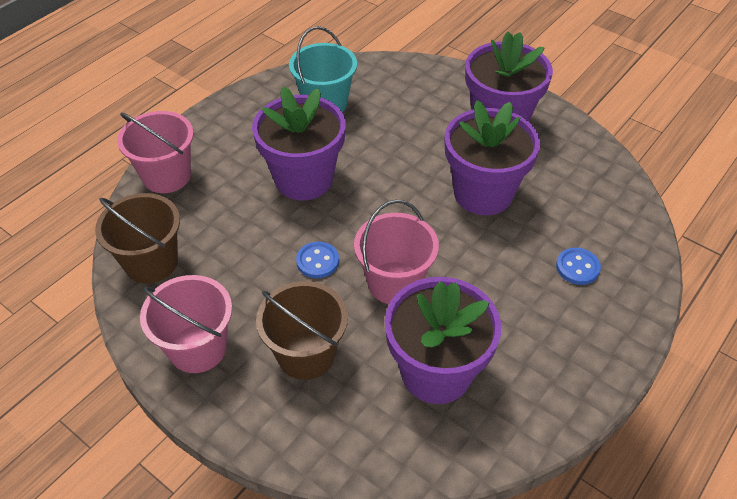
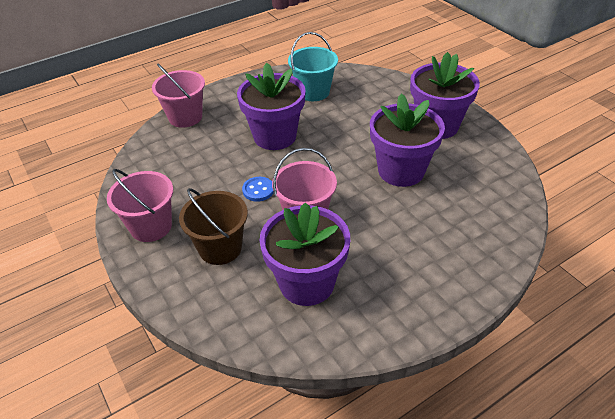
camera: 20 degrees right, 5 degrees down
brown bucket [95,193,180,284] -> none
blue button [556,248,601,285] -> none

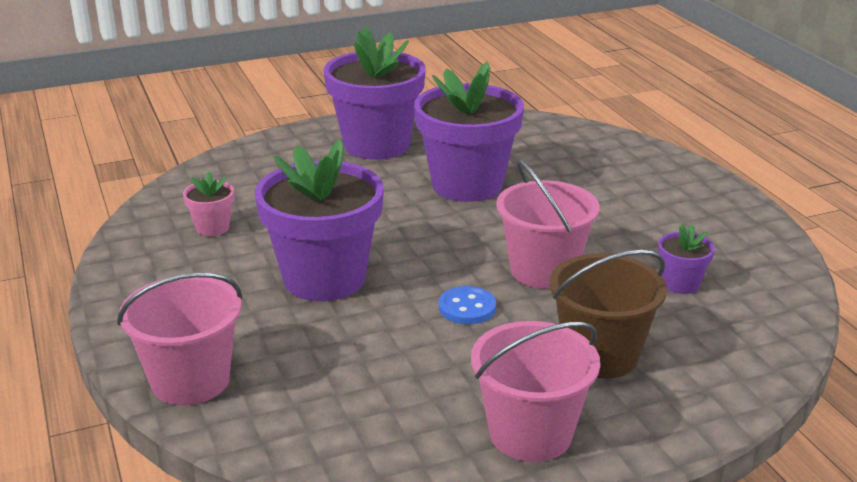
camera: 80 degrees left, 15 degrees down
purple flower pot [260,202,350,306] -> purple flower pot [658,224,715,294], size x0.44
turquoise bucket [288,32,338,101] -> pink flower pot [183,171,234,236]

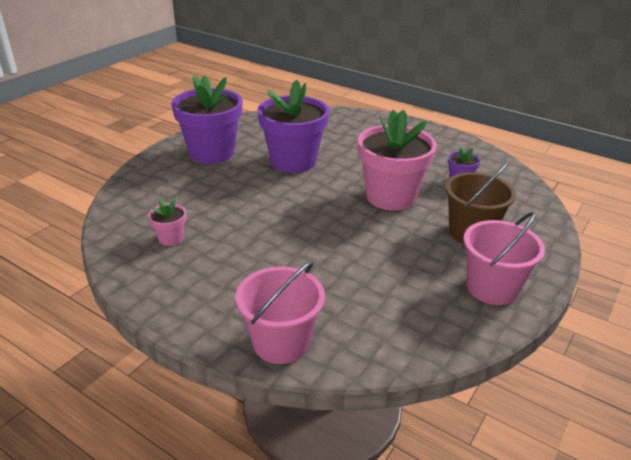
camera: 35 degrees left, 5 degrees up
purple flower pot [255,140,384,301] -> none
blue button [439,286,496,324] -> none
pink bucket [496,159,600,289] -> pink flower pot [358,109,437,211]

